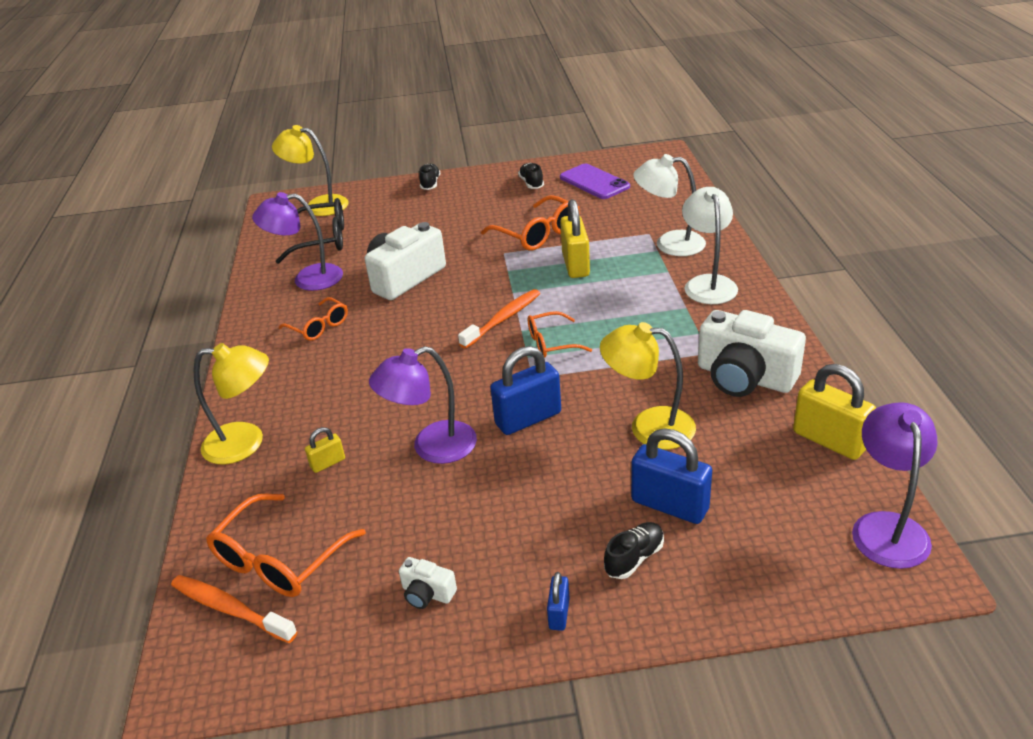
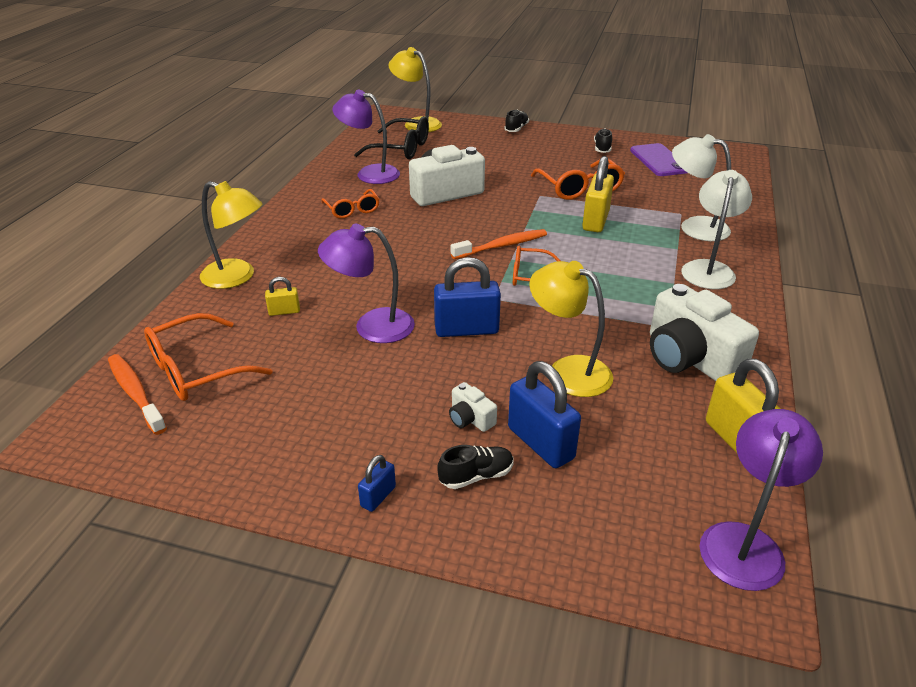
camera: 20 degrees right, 0 degrees up
white camera [399,557,457,609] -> white camera moved to [449,382,497,432]

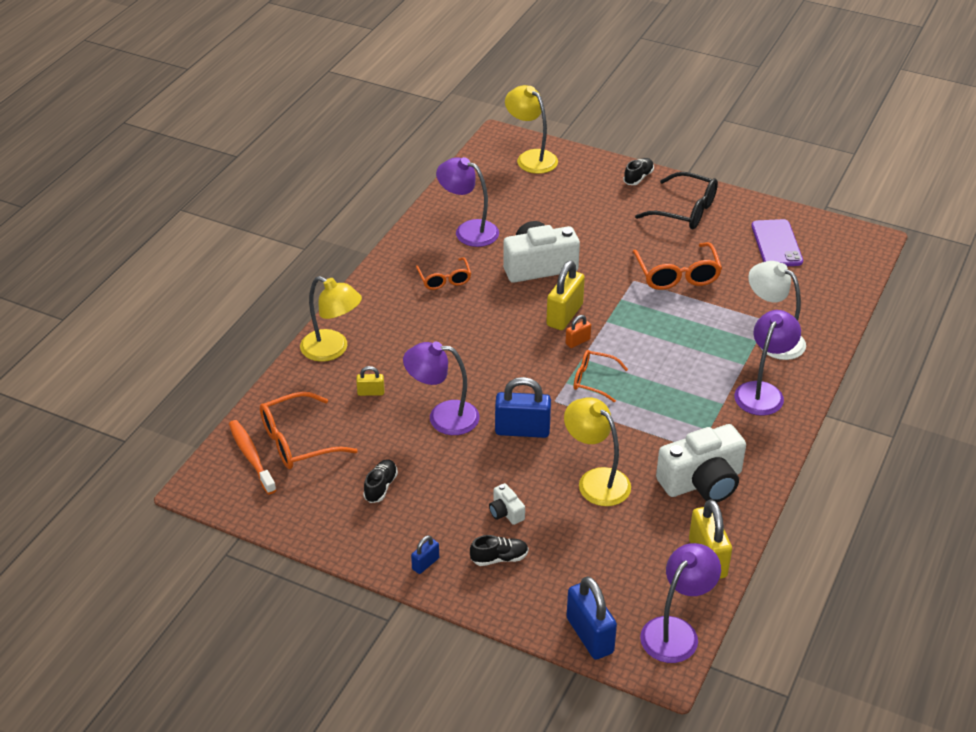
camera: 10 degrees right, 5 degrees up
black glasses [354,116,429,159] -> black glasses moved to [635,172,718,230]
orange toothbrush [451,229,547,259] -> orange padlock [566,315,591,348]
blue padlock [508,361,581,468] -> blue padlock moved to [567,576,617,660]
yellow padlock [582,156,614,232] -> yellow padlock moved to [546,261,585,330]
black shoe [594,128,612,153] -> black shoe moved to [363,459,398,503]
white camera [650,284,759,381] -> white camera turned 90 degrees counterclockwise [656,424,746,502]
white lamp [681,170,752,289] -> purple lamp [734,310,801,416]

